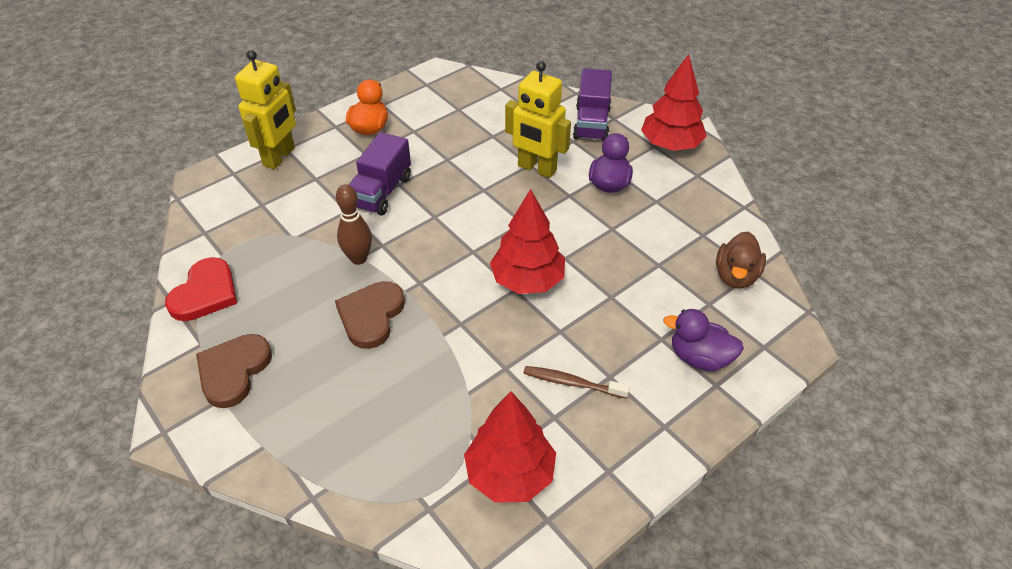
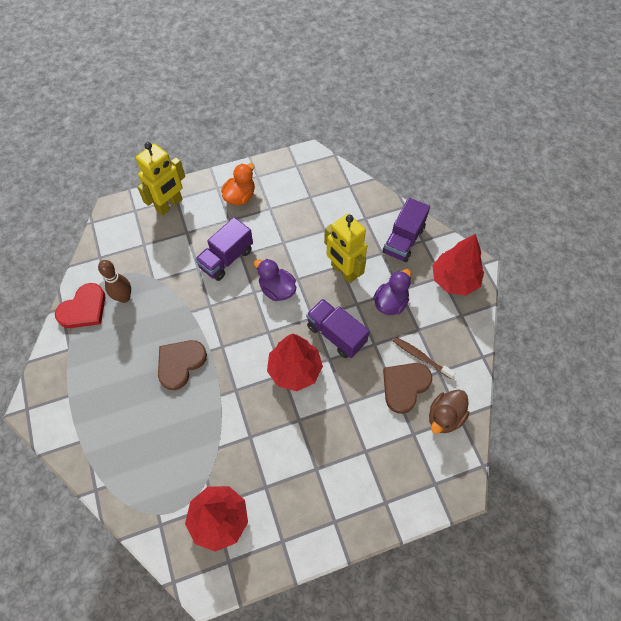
camera: 20 degrees right, 15 degrees up
brown heart [196,334,272,408] -> brown heart moved to [383,363,432,414]
brown bowling pin [336,184,372,265] -> brown bowling pin moved to [98,260,131,303]
brown toothbrush [523,366,630,399] -> brown toothbrush moved to [393,337,456,379]
purple duck [663,309,744,371] -> purple duck moved to [254,259,296,301]
none -> purple truck [306,299,370,358]

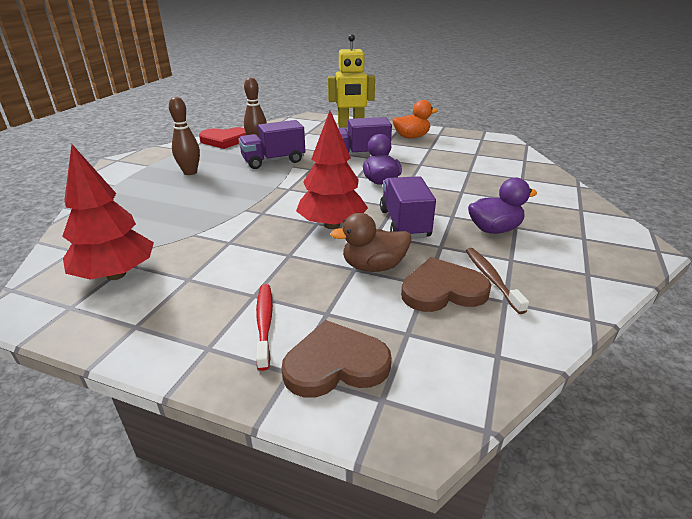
camera: 40 degrees right, 30 degrees down
brown heart [158,340,207,390] -> brown heart moved to [282,320,392,398]
yellow robot [324,213,367,284] -> none
purple truck [382,198,430,262] -> purple truck moved to [238,120,305,169]
brown duck [429,389,470,434] -> brown duck moved to [330,213,411,272]
red tree [432,234,484,295] -> none
none -> brown bowling pin [169,97,200,175]
none -> red toothbrush [256,284,273,371]

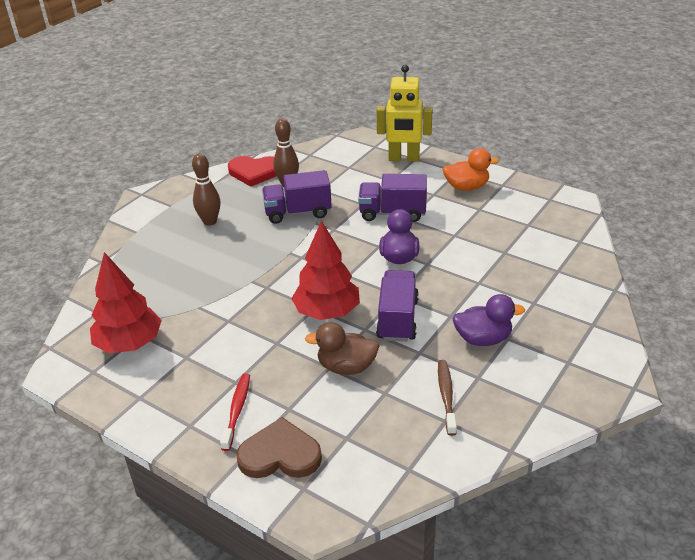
camera: 15 degrees right, 5 degrees up
brown heart [401,257,491,312] -> none

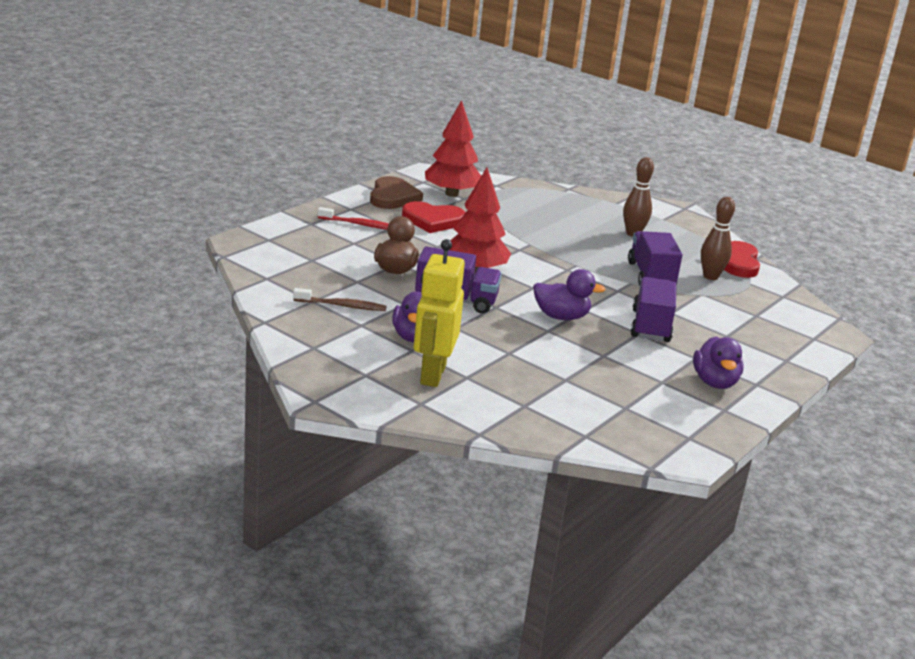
camera: 90 degrees right, 10 degrees down
brown heart [236,417,322,478] -> brown heart moved to [370,176,423,209]
yellow robot [377,65,433,162] -> yellow robot moved to [414,239,465,387]
orange duck [443,148,499,191] -> purple duck [693,337,744,389]
none -> red heart [402,201,466,233]

